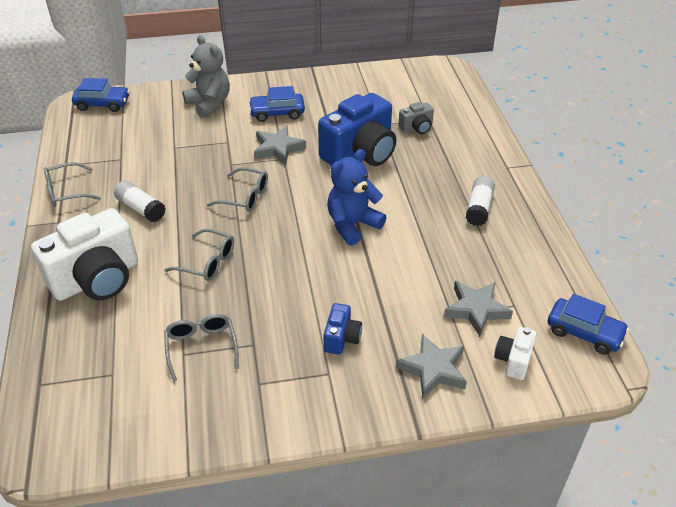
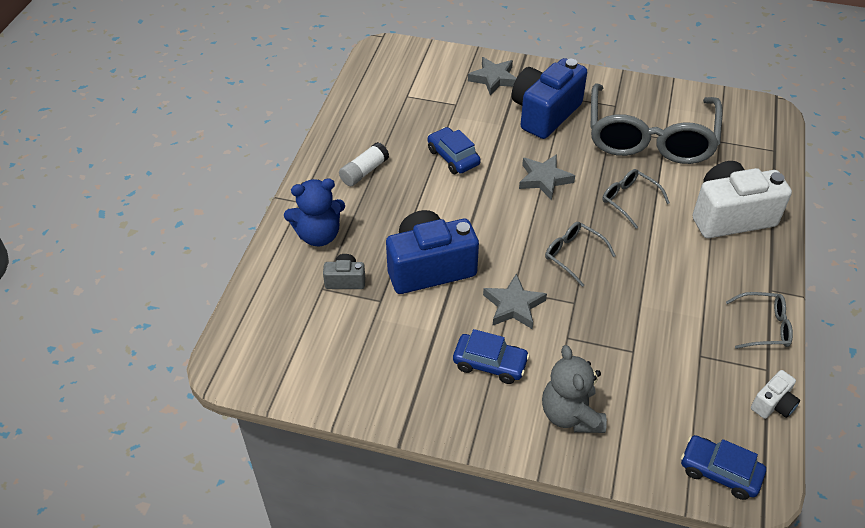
camera: 155 degrees left, 5 degrees up
white glue stick [114,181,166,223] -> none
grey glasses [164,314,239,382] -> grey glasses [591,83,723,164], size x2.38
blue camera [323,303,362,355] -> blue camera [512,58,587,139], size x2.17
blue teddy bear [327,149,387,245] -> blue teddy bear moved to [284,179,345,247]
grey star [444,281,513,337] -> grey star moved to [519,154,575,200]
white camera [494,327,537,380] -> white camera moved to [751,370,800,419]
blue car [548,294,629,355] -> blue car moved to [428,127,481,174]

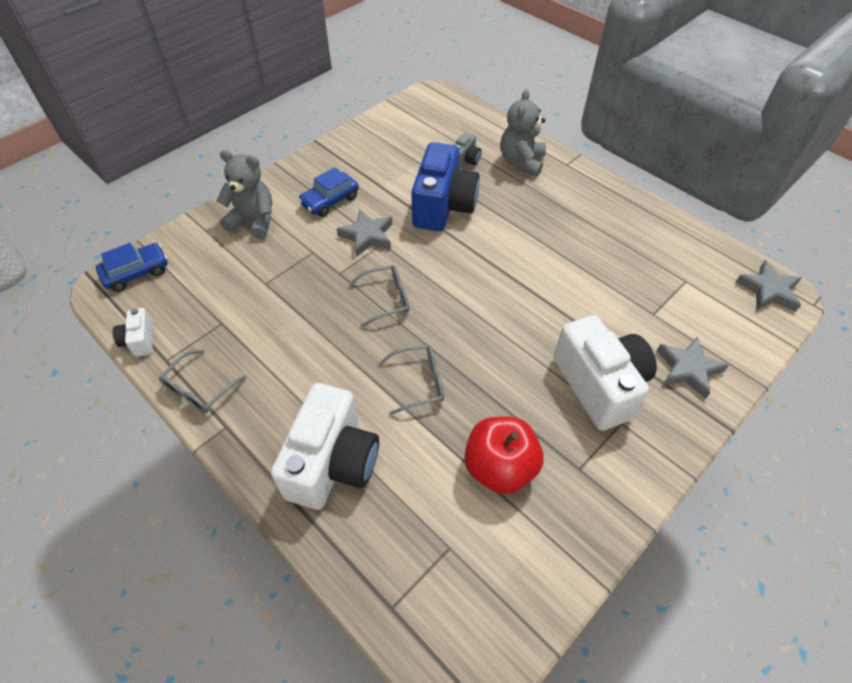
camera: 120 degrees right, 5 degrees up
blue teddy bear [284,179,345,247] -> grey teddy bear [501,89,546,176]
white glue stick [339,142,389,186] -> none
blue car [428,127,481,174] -> none
blue camera [512,58,587,139] -> white camera [554,315,657,431]
grey star [519,154,575,200] -> grey star moved to [736,260,802,312]
grey glasses [591,83,723,164] -> red apple [464,417,543,494]

